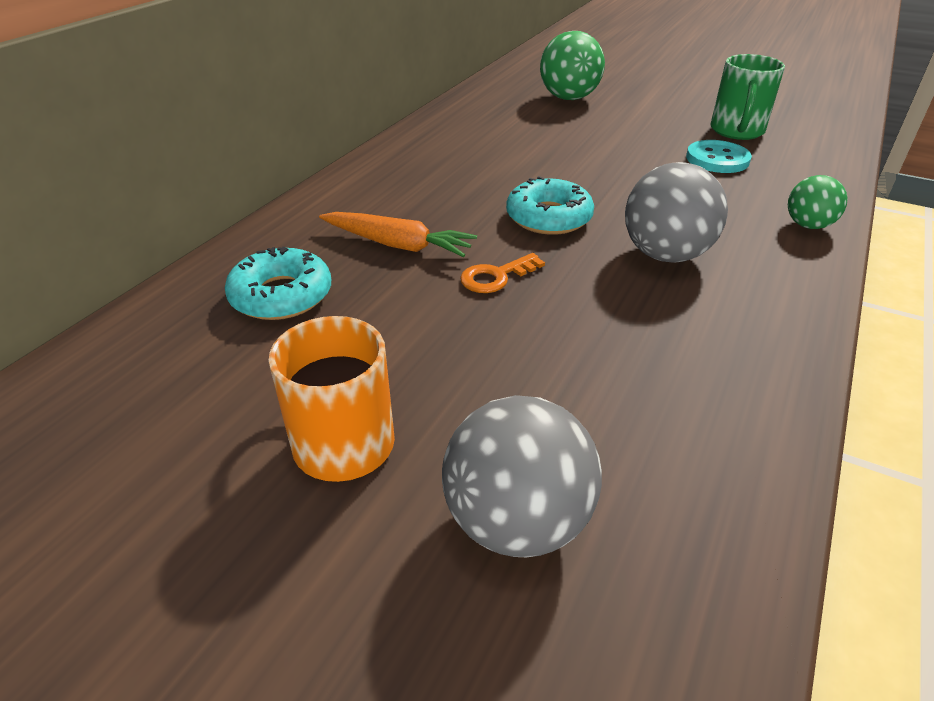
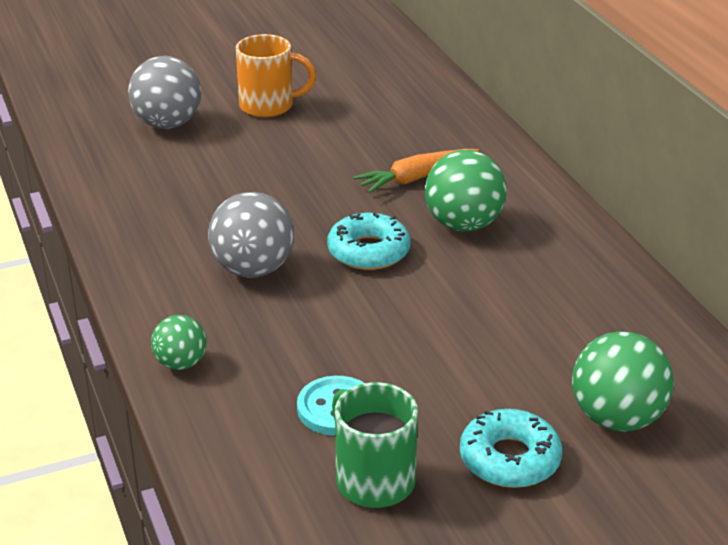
camera: 130 degrees right, 5 degrees down
turquoise donut [225,247,331,320] -> turquoise donut moved to [460,409,562,488]
orange key [460,253,545,293] -> none
none -> green ball [425,150,507,231]

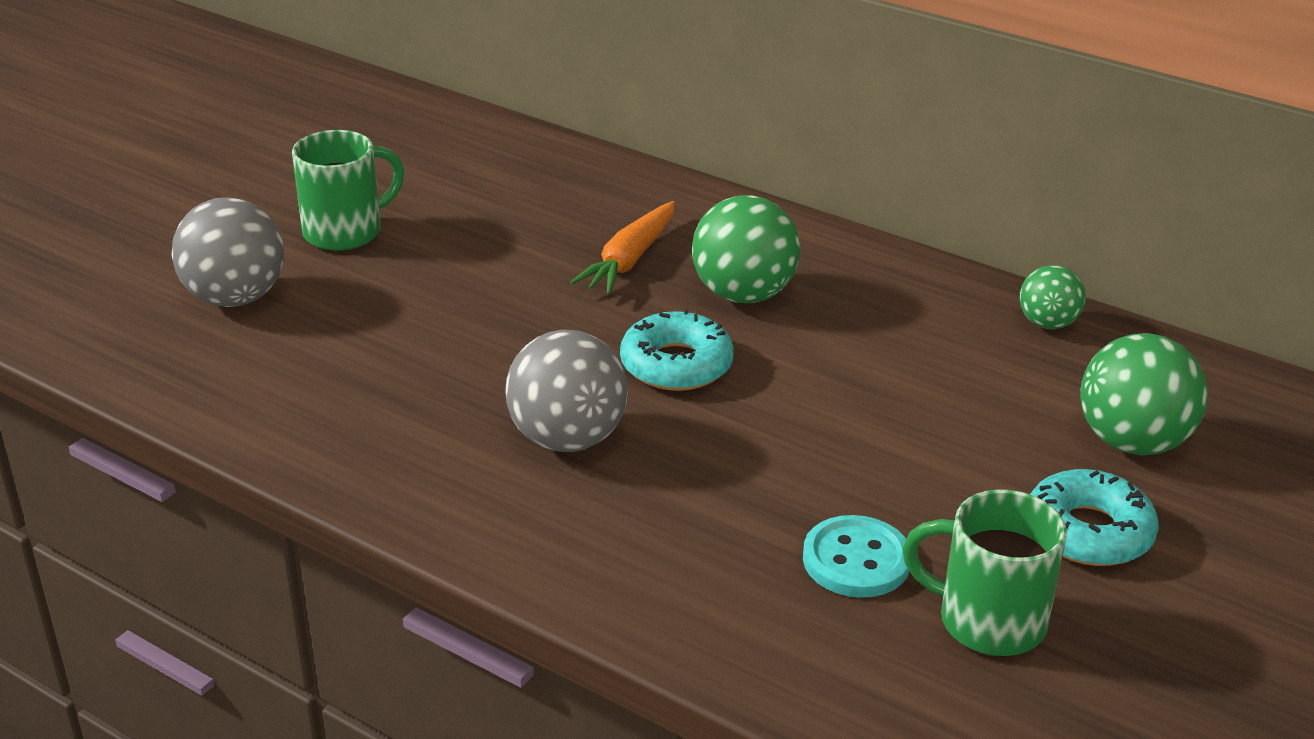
camera: 35 degrees left, 0 degrees up
green ball [151,315,207,370] -> green ball moved to [1020,265,1086,329]
orange mug [236,34,316,118] -> green mug [292,130,405,251]

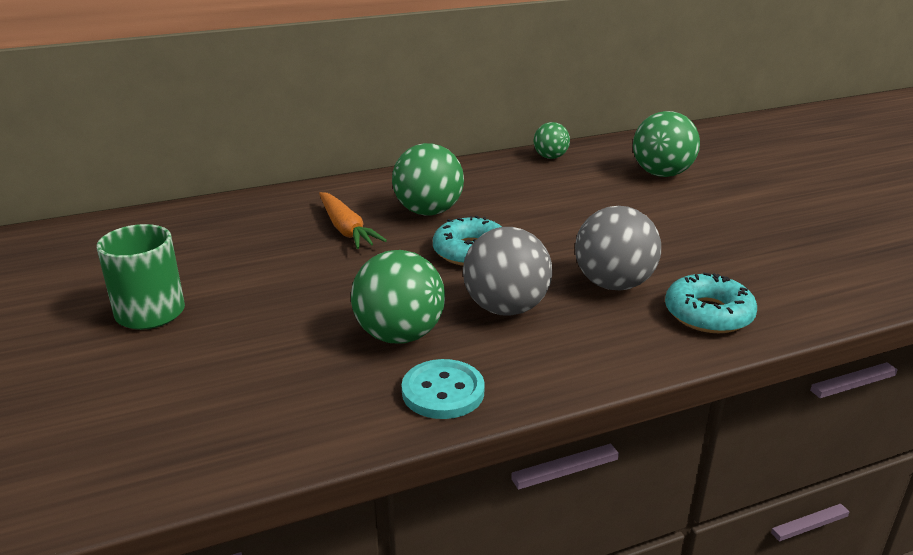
camera: 55 degrees left, 5 degrees down
grey ball [172,197,284,307] -> grey ball moved to [575,206,661,291]
turquoise button [803,515,910,598] -> turquoise button moved to [402,359,485,419]
green mug [902,490,1067,656] -> none
turquoise donut [1030,469,1159,566] -> turquoise donut moved to [665,273,757,333]
none -> green ball [351,250,445,344]

